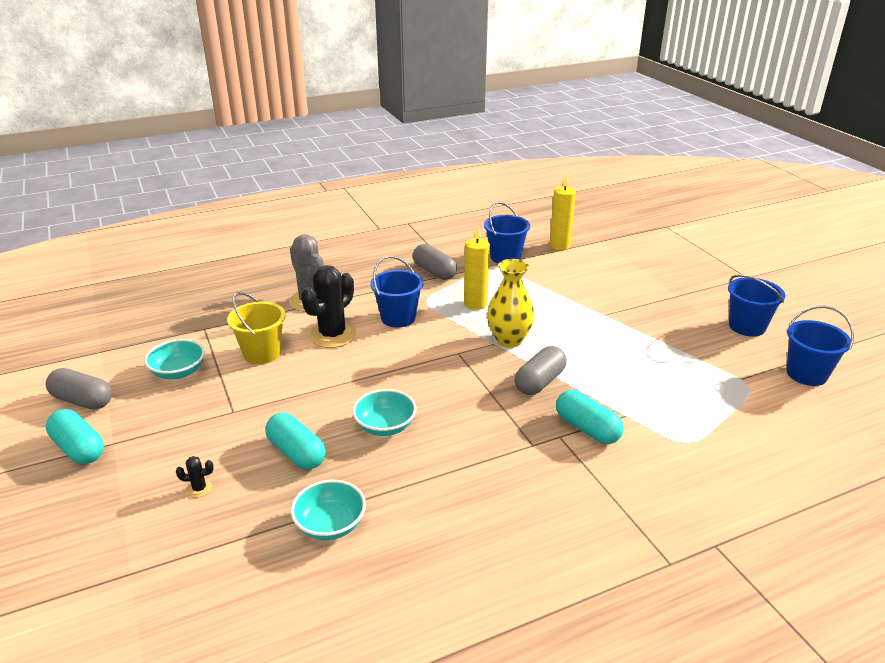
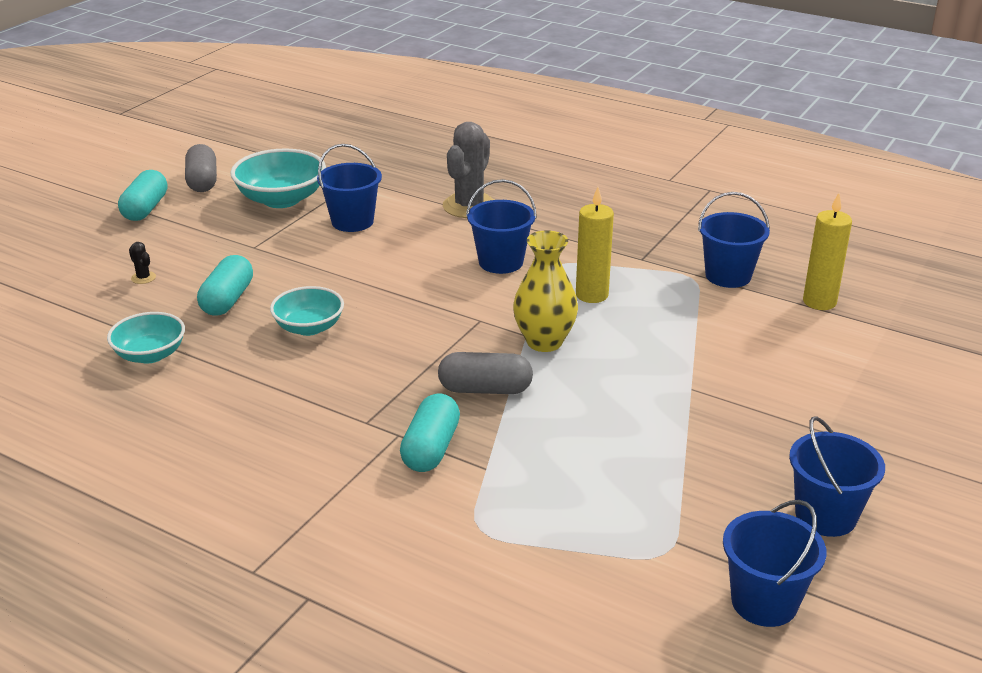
camera: 55 degrees right, 0 degrees up
turquoise bowl [144,339,205,379] -> turquoise bowl [230,148,326,208], size x1.53
yellow bucket [227,292,286,364] -> blue bucket [317,144,382,232]
black cactus [301,265,356,348] -> none
grey capsule [413,244,457,280] -> none

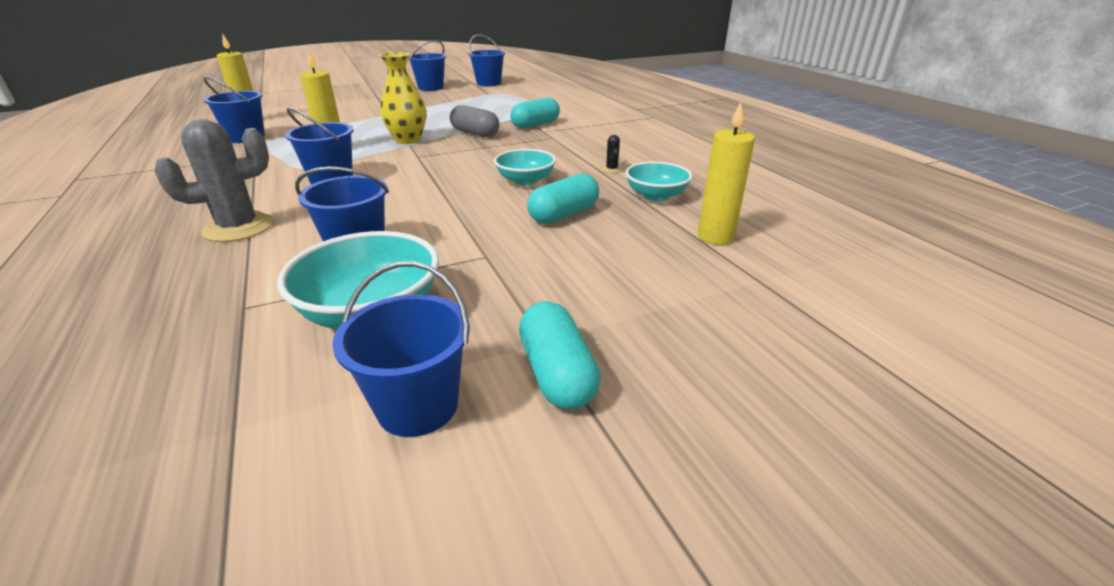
camera: 145 degrees left, 0 degrees up
turquoise capsule [118,170,167,221] -> turquoise capsule turned 60 degrees counterclockwise [519,301,601,410]
black cactus [129,242,156,284] -> black cactus moved to [602,135,623,173]
grey capsule [185,144,217,192] -> blue bucket [332,261,470,437]
none -> yellow candle [698,102,755,245]

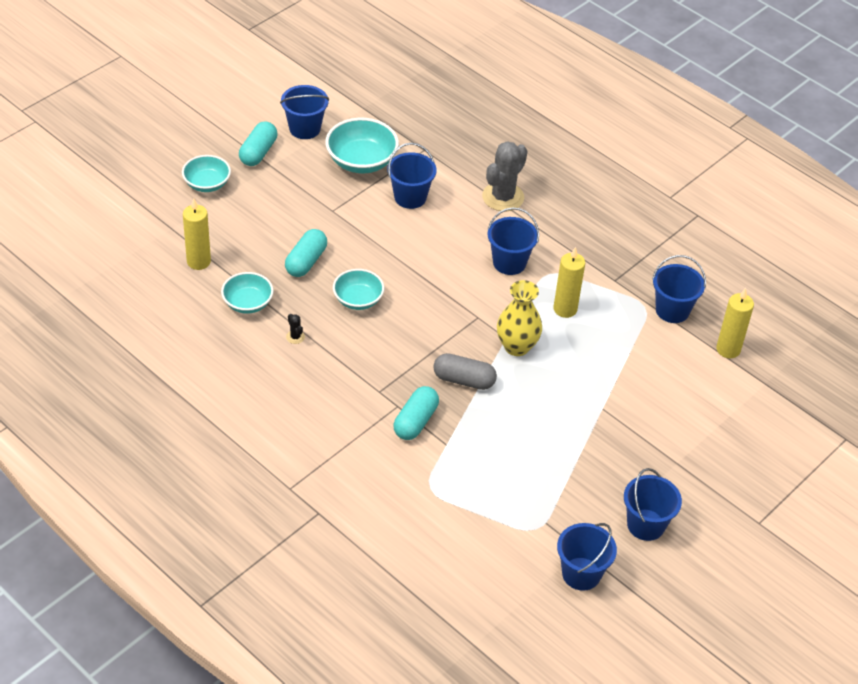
camera: 155 degrees right, 15 degrees up
turquoise capsule [519,301,601,410] -> turquoise capsule turned 60 degrees clockwise [239,121,277,166]
none -> turquoise bowl [182,155,231,192]

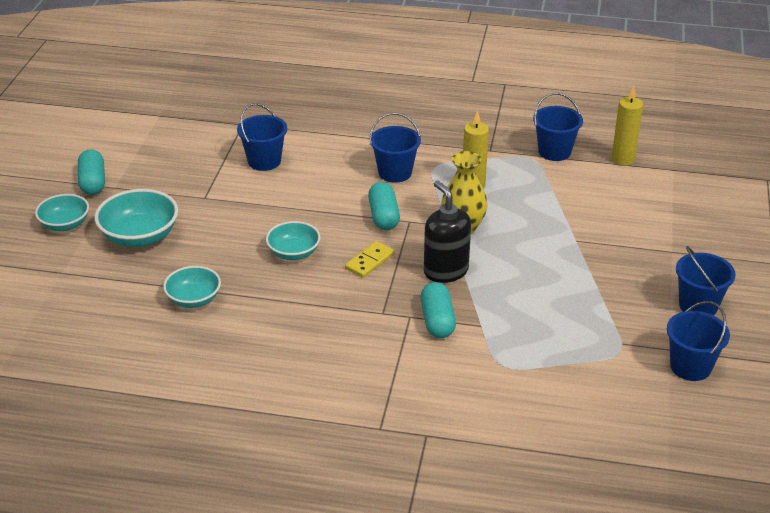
camera: 30 degrees left, 10 degrees down
yellow candle [183,199,211,270] -> none
blue bucket [280,85,329,139] -> none
turquoise capsule [285,229,327,277] -> turquoise capsule moved to [368,182,400,230]
black cactus [286,314,305,344] -> none
turquoise bowl [325,118,399,173] -> turquoise bowl moved to [94,189,178,247]
grey capsule [433,353,497,390] -> black soap dispenser [424,181,471,283]
grey cactus [482,141,527,211] -> none
none -> yellow domino [345,241,394,278]

